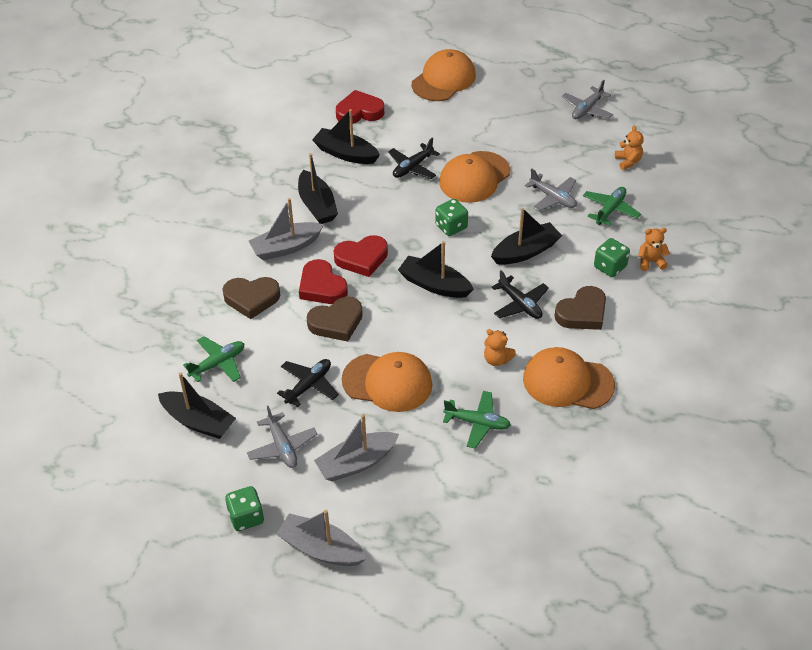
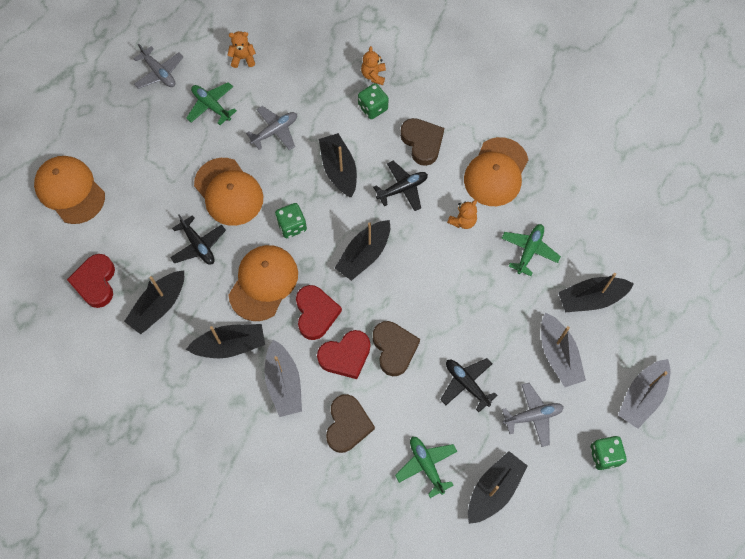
camera: 80 degrees left, 20 degrees up
orange cap [342,352,432,412] -> orange cap moved to [229,245,298,321]
green plane [583,187,641,226] -> green plane moved to [186,82,237,125]
none -> black boat [558,273,634,312]

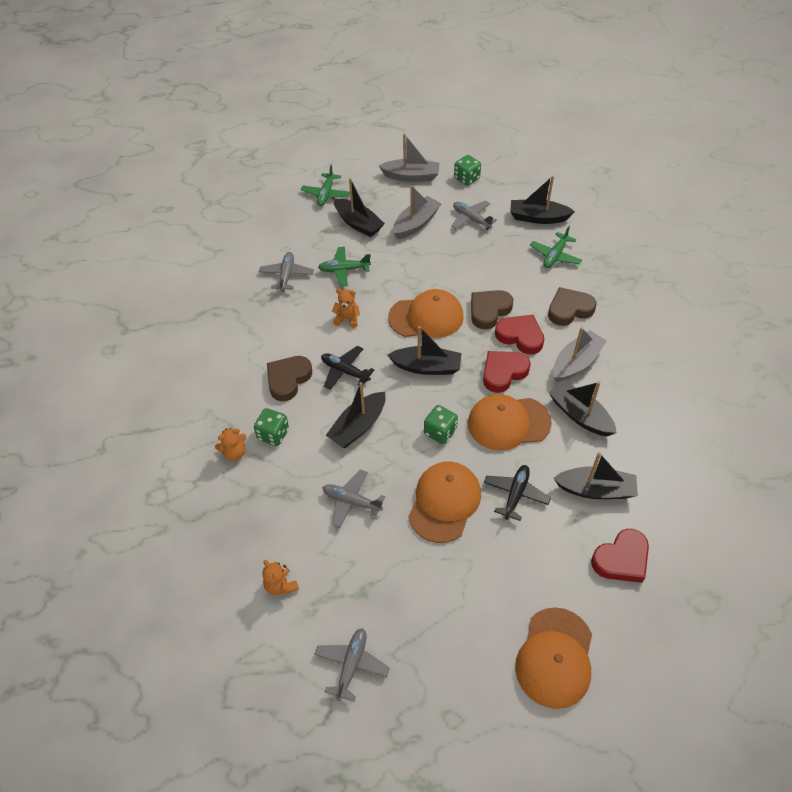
camera: 120 degrees left, 15 degrees down
green plane [186,82,237,125] -> green plane moved to [301,165,350,206]
black plane [440,358,498,412] -> none
orange cap [464,137,528,206] -> orange cap moved to [388,289,464,338]
none -> grey plane [259,252,314,292]

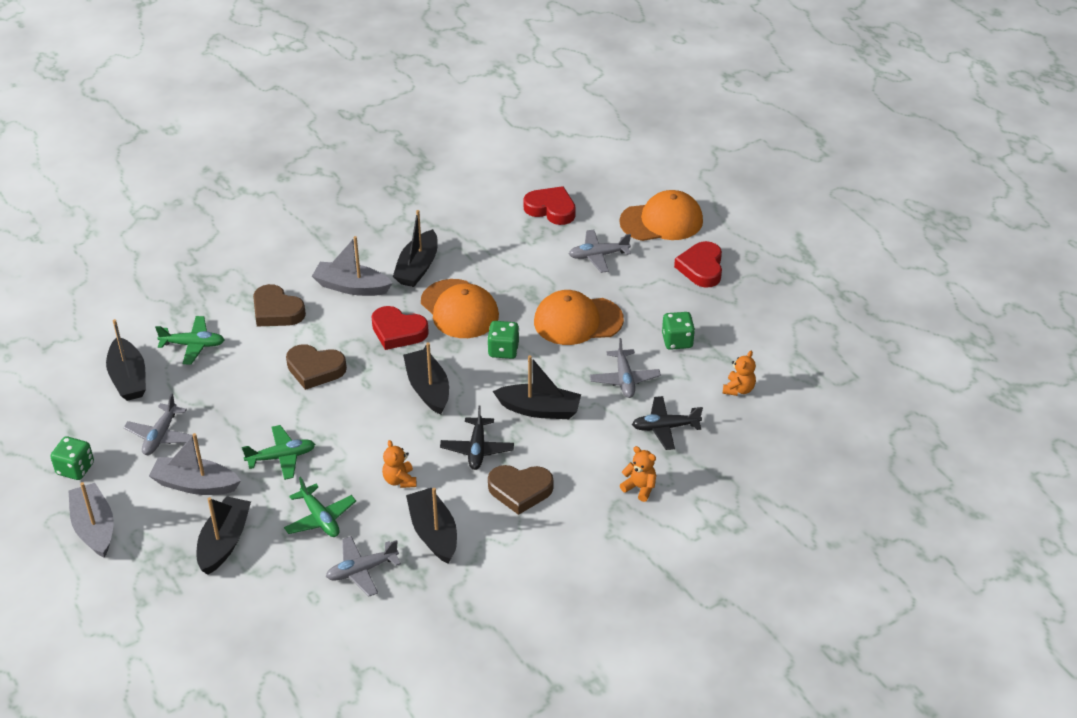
camera: 120 degrees left, 10 degrees down
green dice [254,408,289,446] -> green dice moved to [662,312,695,350]
green plane [301,165,350,206] -> green plane moved to [242,425,315,480]
grey plane [314,628,390,701] -> grey plane moved to [569,230,631,273]
orange cap [388,289,464,338] -> none
black plane [484,465,551,521] -> black plane moved to [632,396,703,450]
red heart [495,315,544,355] -> red heart moved to [674,241,722,288]
black boat [553,452,638,499] -> black boat moved to [406,488,457,564]

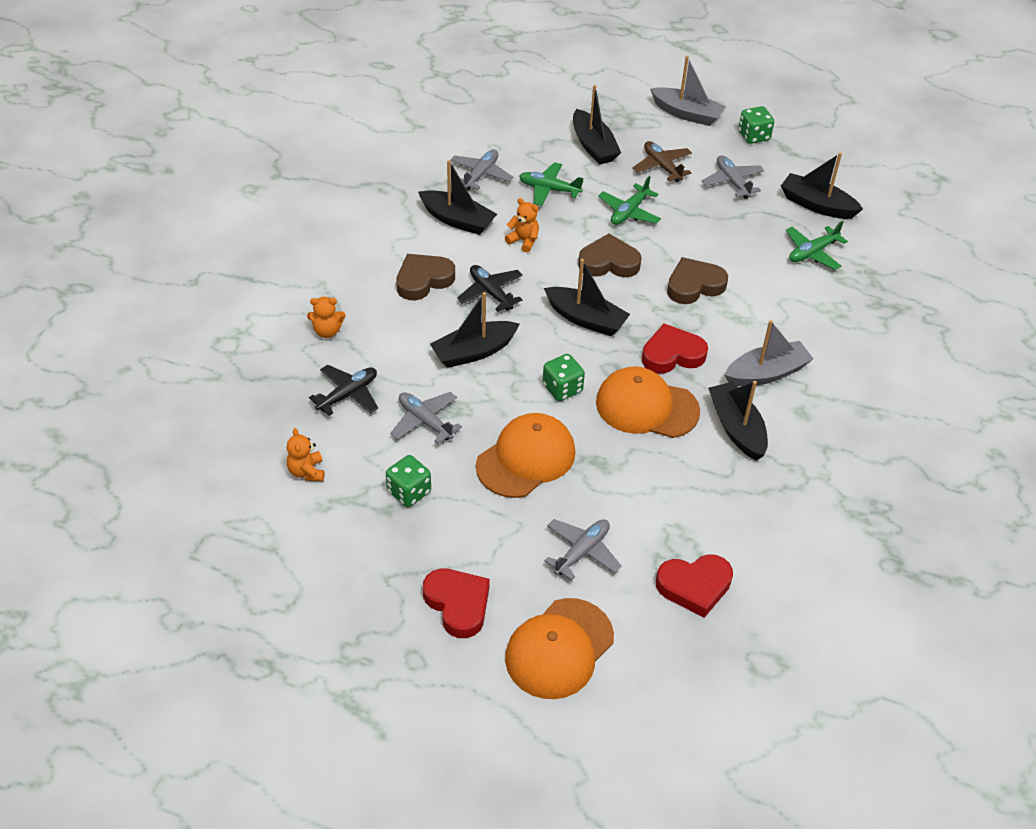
camera: 140 degrees right, 5 degrees up
grey boat [149,433,241,495] -> brown plane [632,141,692,182]
brown heart [253,284,306,326] -> brown heart moved to [578,233,642,277]

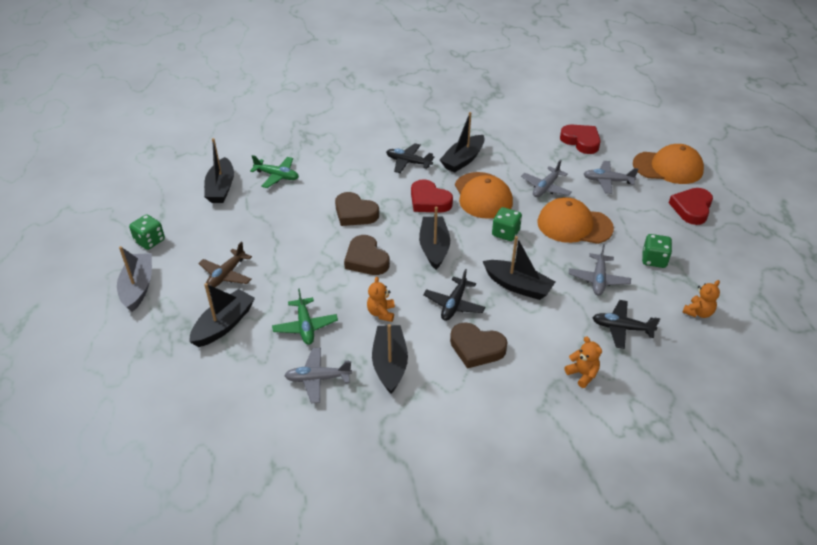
camera: 120 degrees left, 5 degrees down
green plane [598,176,661,225] -> none
grey plane [701,155,764,199] -> grey plane moved to [521,160,572,197]
grey boat [724,320,813,386] -> black plane [386,143,434,173]

